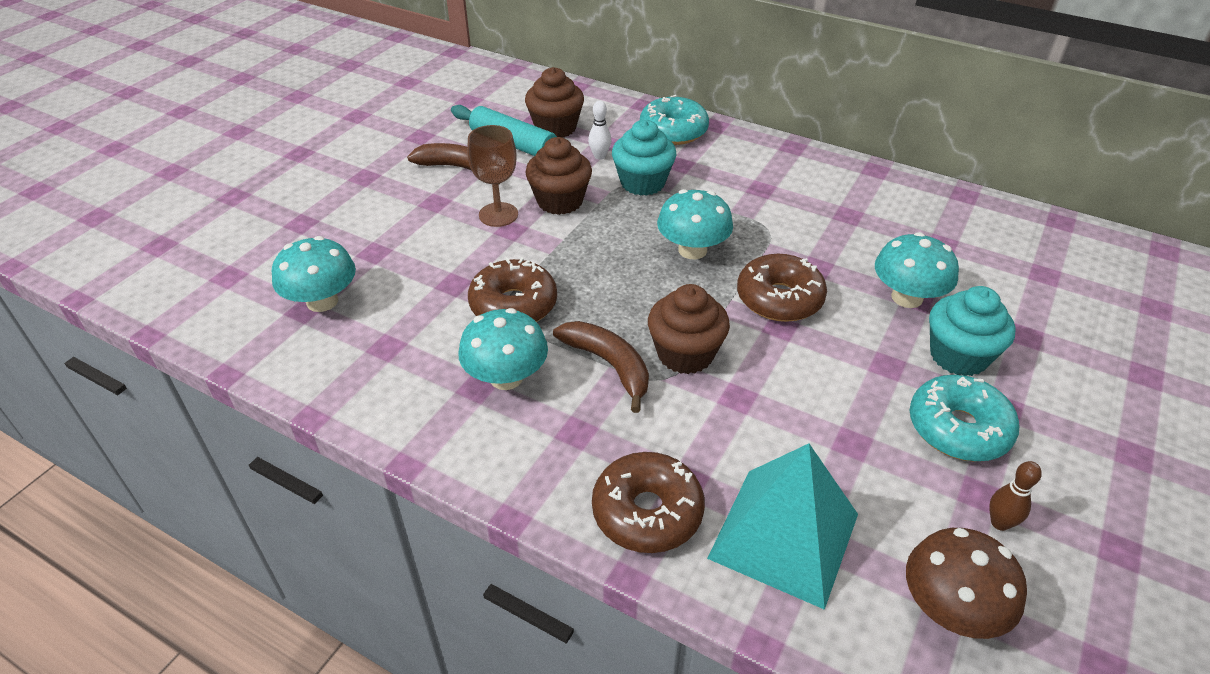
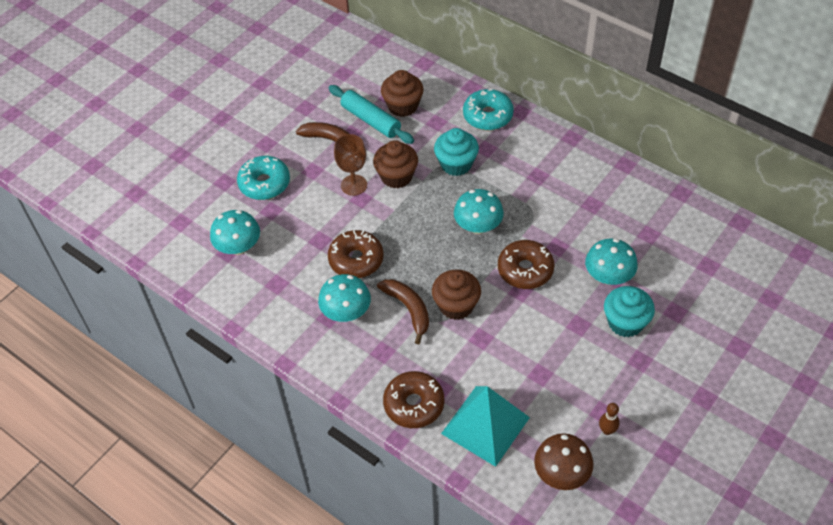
camera: 10 degrees right, 10 degrees up
white bowling pin [588,101,611,160] -> none
turquoise donut [910,375,1019,462] -> turquoise donut moved to [237,156,290,200]

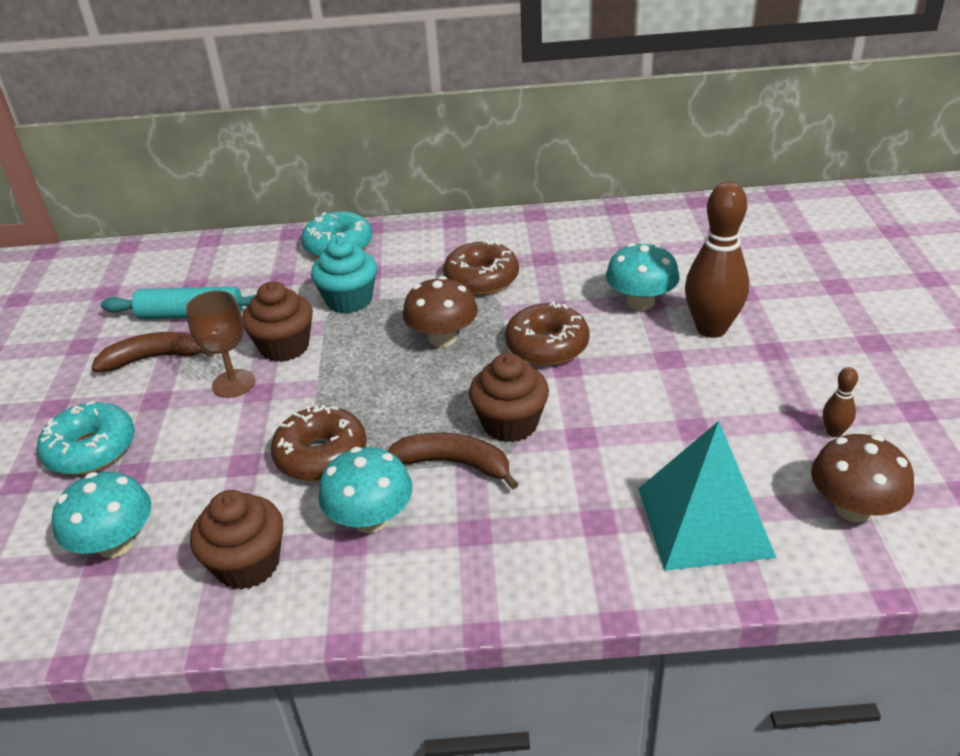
camera: 40 degrees left, 15 degrees down
brown cupcake [381,70,424,117] -> brown cupcake moved to [190,490,283,590]
brown donut [383,371,444,428] -> brown donut moved to [443,239,519,295]
turquoise mushroom [454,189,504,234] -> brown mushroom [403,276,478,347]
turquoise cupcake [604,286,655,337] -> brown bowling pin [685,182,749,338]

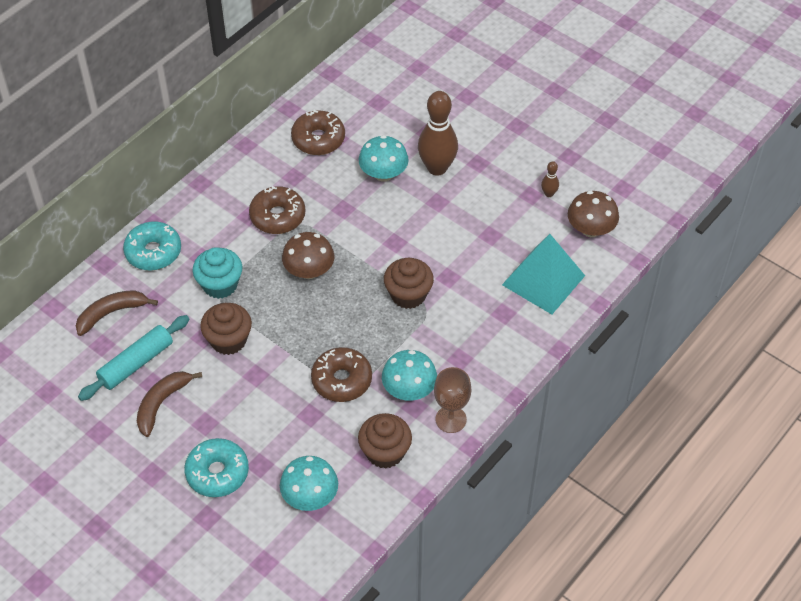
camera: 50 degrees left, 15 degrees up
brown goblet [186,291,255,398] -> brown goblet moved to [434,367,471,433]
brown banana [387,433,518,490] -> brown banana moved to [76,290,158,336]
brown donut [505,301,590,365] -> brown donut moved to [291,110,345,155]

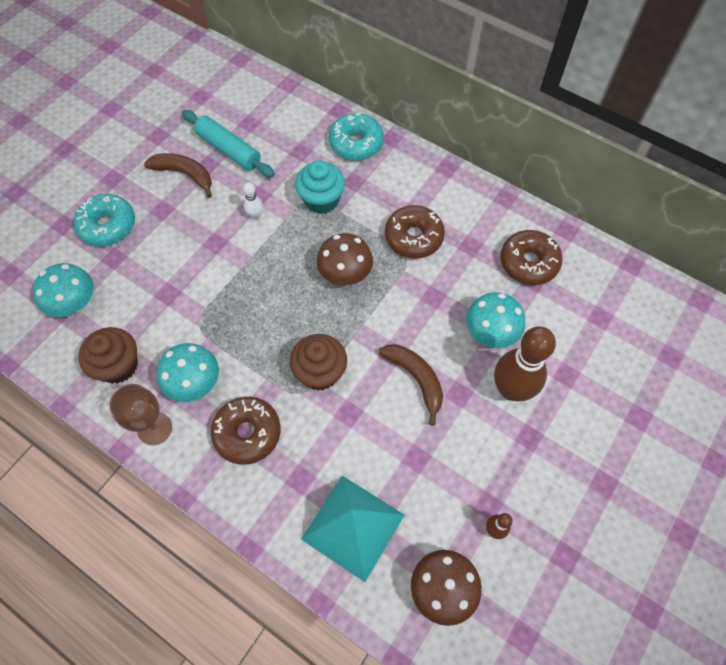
camera: 85 degrees right, 10 degrees up
brown banana [76,290,158,336] -> brown banana moved to [379,344,443,426]
brown cupcake [200,303,252,355] -> white bowling pin [243,182,263,219]
brown donut [311,347,372,402] -> brown donut moved to [211,397,281,465]

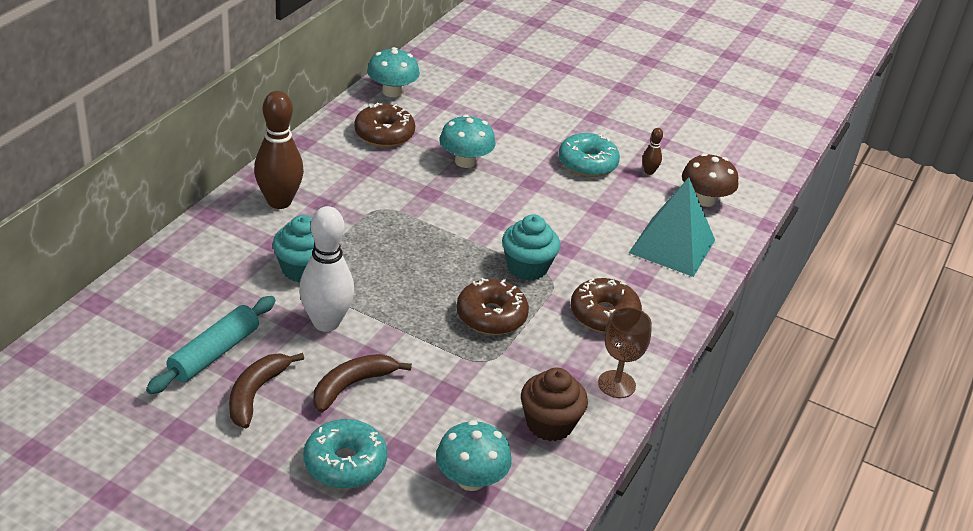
camera: 100 degrees left, 25 degrees down
turquoise mushroom [157,343,219,402] -> turquoise mushroom moved to [367,47,420,97]
white bowling pin [243,182,263,219] -> white bowling pin [299,206,354,332], size x2.28
brown cupcake [290,334,347,391] -> turquoise cupcake [502,214,560,280]
brown mushroom [317,233,373,286] -> none
turquoise donut [329,113,384,161] -> turquoise donut moved to [559,133,620,177]
brown banana [379,344,443,426] -> brown banana moved to [313,354,412,412]
brown donut [385,205,445,259] -> brown donut moved to [457,278,529,335]
brown bowling pin [494,326,556,401] -> brown bowling pin moved to [254,91,304,209]

